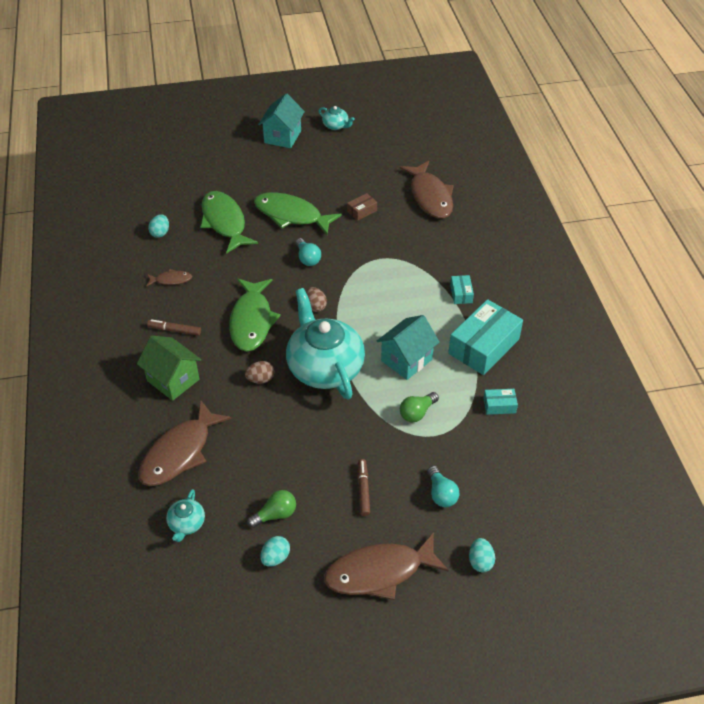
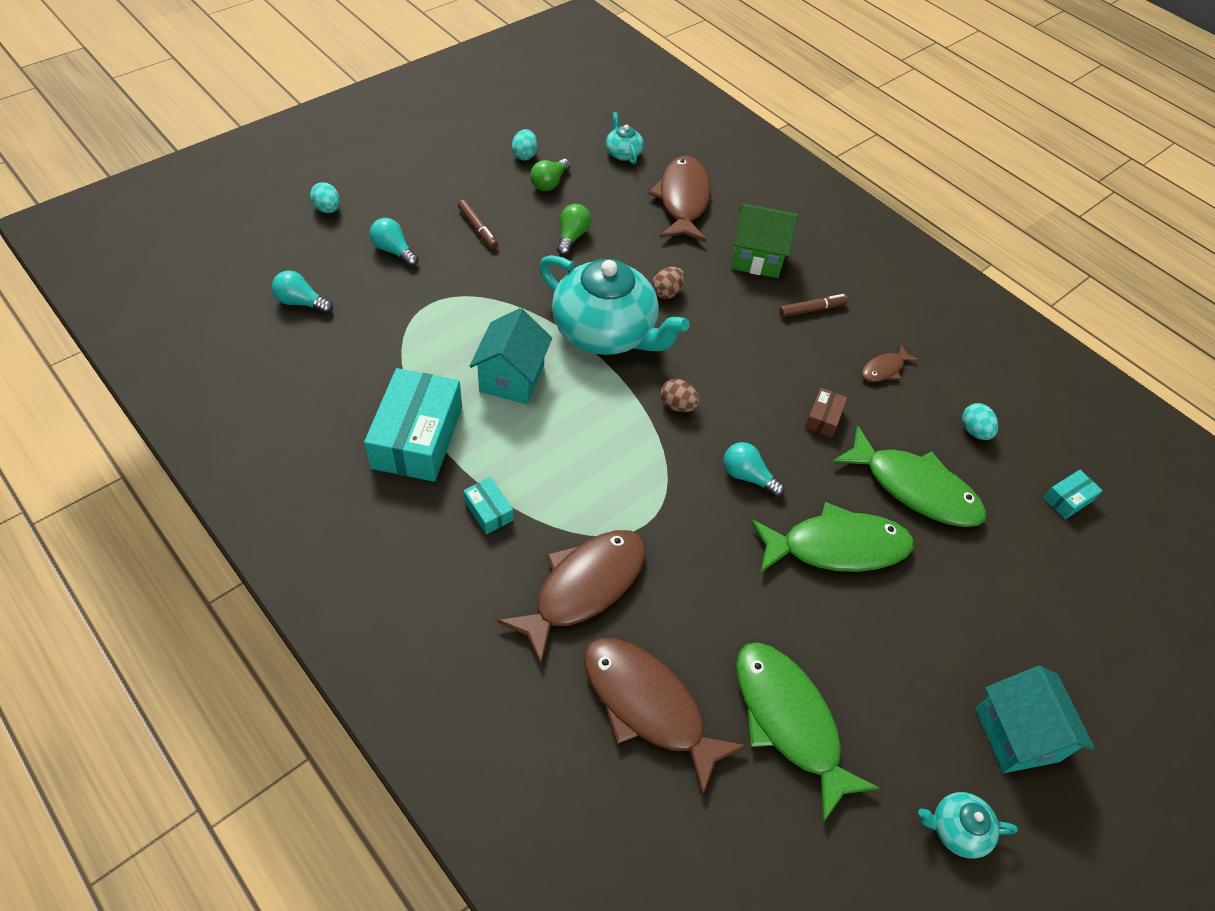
camera: 145 degrees right, 5 degrees up
green fish [229,279,281,352] -> green fish moved to [736,642,879,823]
brown fish [324,532,449,600] -> brown fish moved to [497,530,646,665]
brown box [347,193,377,221] -> brown box moved to [805,388,847,438]
green light bulb [400,392,439,422] -> green light bulb moved to [557,204,591,256]
turquoise box [483,389,518,415] -> turquoise box moved to [1043,470,1103,519]
none -> turquoise light bulb [272,270,333,314]

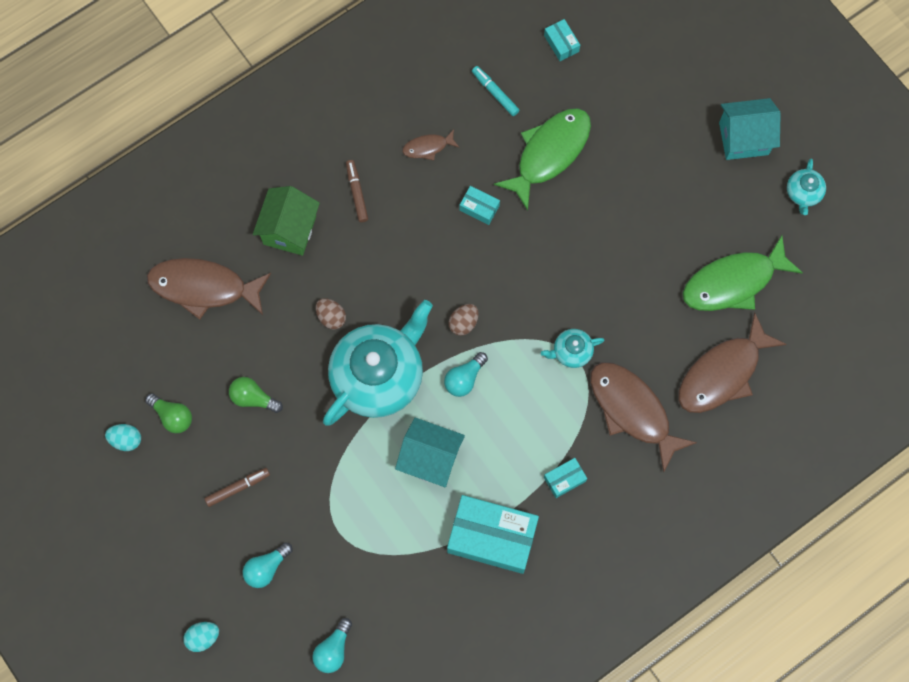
camera: 80 degrees left, 20 degrees up
turquoise teapot [606,112,644,164] -> turquoise teapot moved to [541,329,604,368]
turquoise light bulb [724,442,785,497] -> turquoise light bulb moved to [444,352,488,397]
green fish [751,502,914,573] -> none
brown box [805,388,847,438] -> turquoise box [459,186,500,225]
brown fish [862,344,919,382] -> brown fish turned 105 degrees clockwise [402,129,460,160]
turquoise egg [962,403,998,440] -> turquoise marker [472,66,520,116]

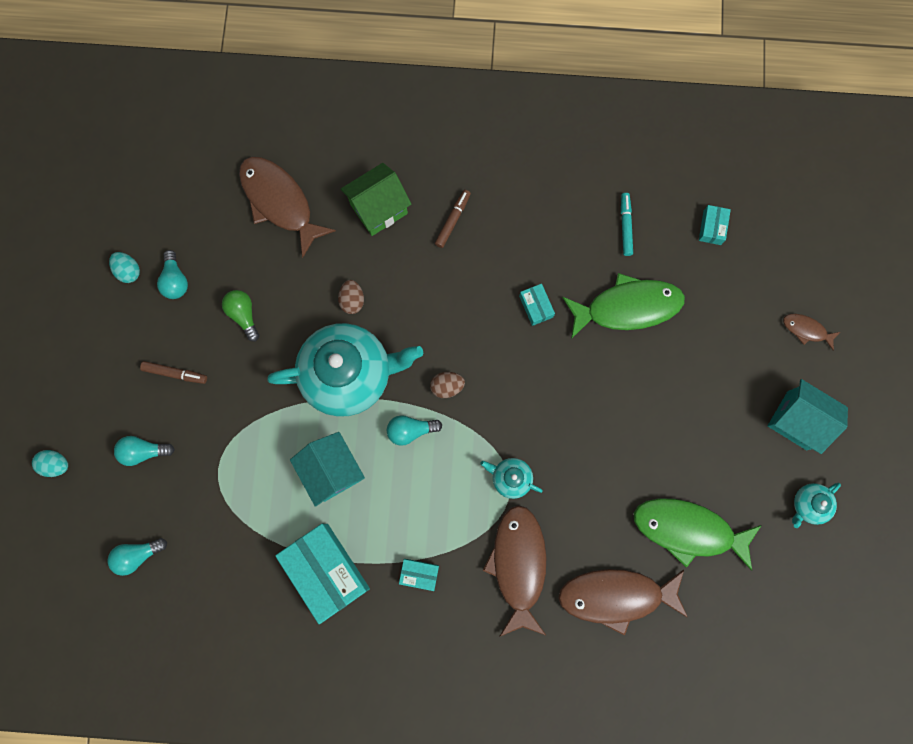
camera: 40 degrees right, 5 degrees up
green light bulb [145,393,192,433] -> turquoise light bulb [157,250,188,299]
brown fish [402,129,460,160] -> brown fish moved to [783,314,840,351]

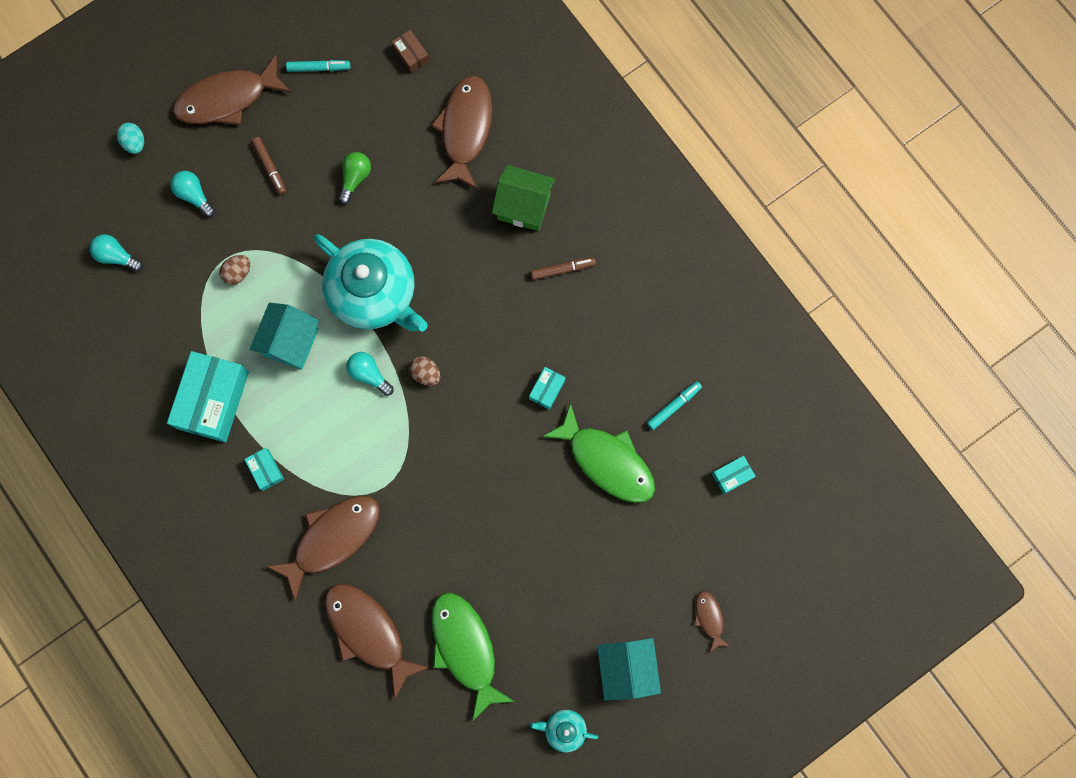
camera: 50 degrees right, 0 degrees up
turquoise egg [109,252,140,283] -> turquoise marker [286,60,350,72]
turquoise light bulb [157,250,188,299] -> none
brown egg [338,280,364,314] -> brown egg moved to [219,255,250,285]
turquoise teapot [480,458,543,499] -> none
none -> brown fish [173,55,291,125]
none -> brown box [392,30,429,73]

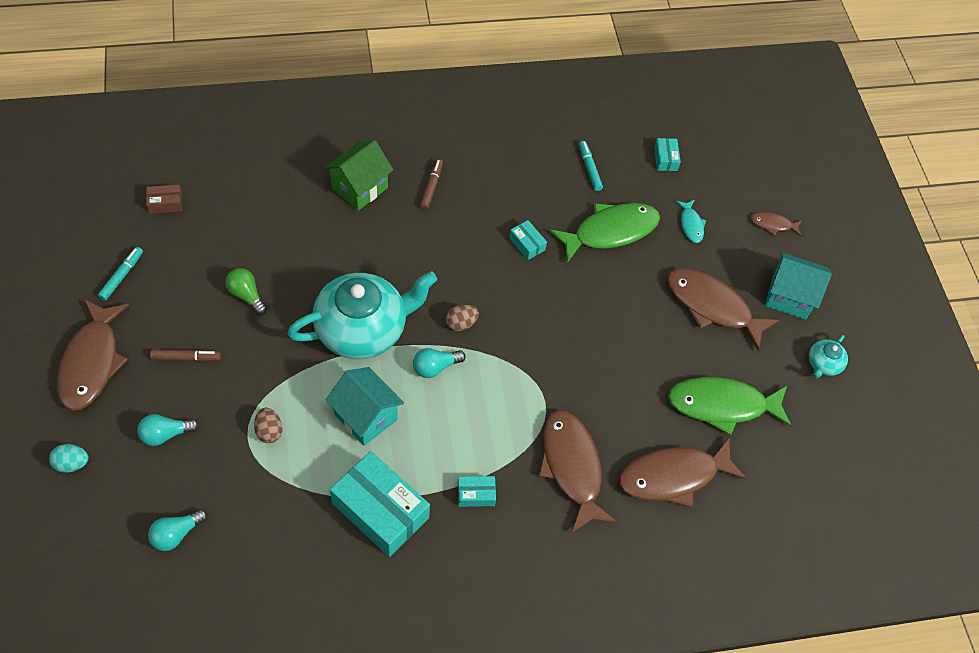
camera: 70 degrees left, 20 degrees down
brown fish [431,75,492,189] -> brown fish moved to [666,268,779,351]
none -> turquoise fish [676,200,706,243]

